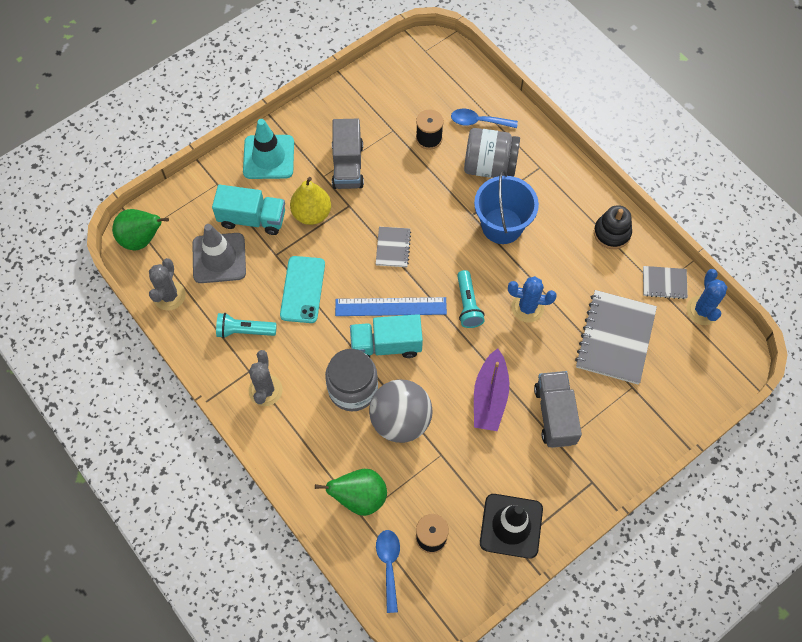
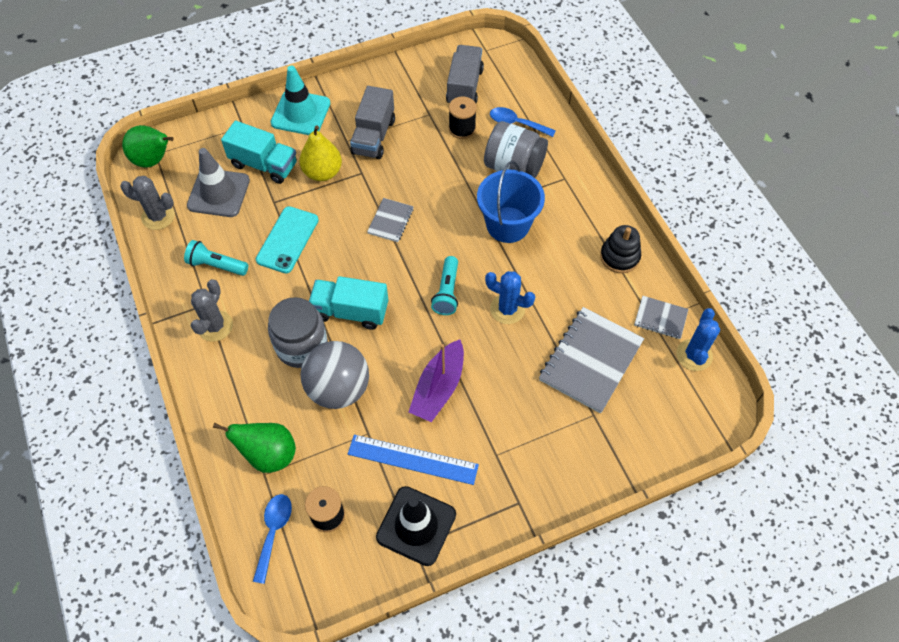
camera: 15 degrees right, 5 degrees down
grey cactus [149,258,186,310] -> grey cactus turned 75 degrees clockwise [120,176,175,230]
blue ruler [335,297,447,316] -> blue ruler moved to [348,435,479,485]
grey truck [534,371,582,448] -> grey truck moved to [446,45,484,103]

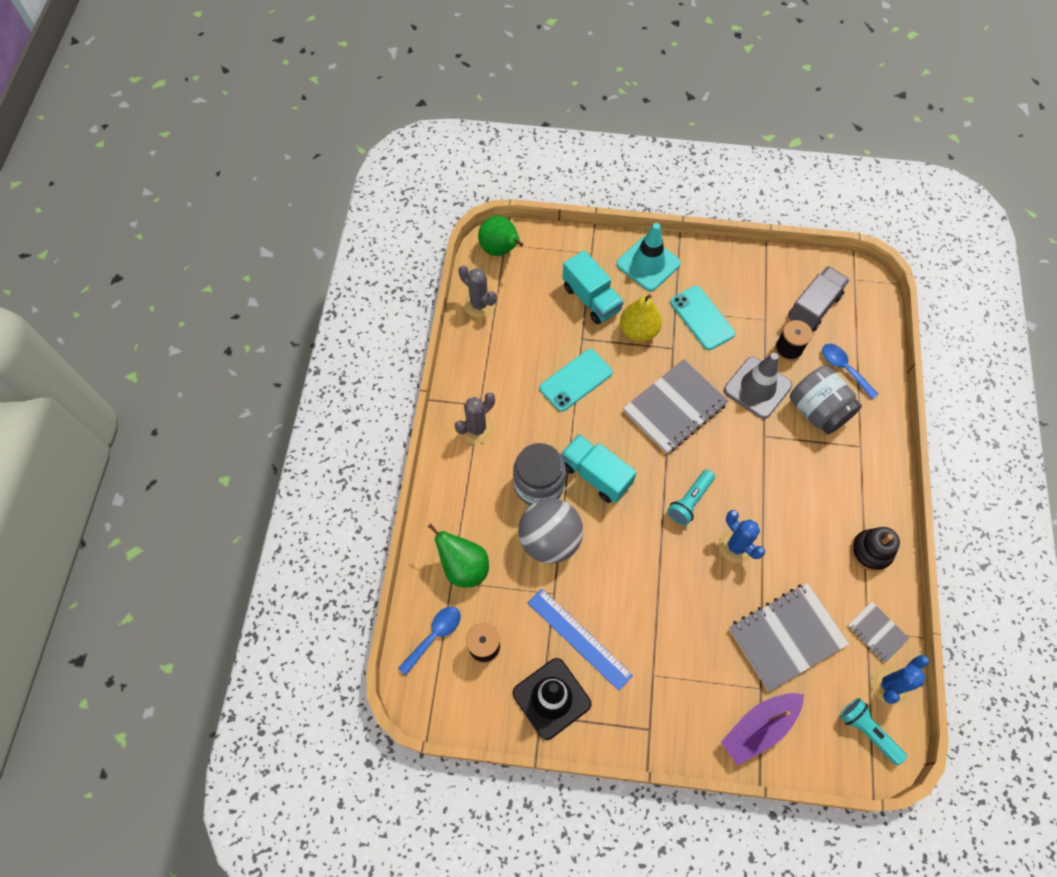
camera: 30 degrees right, 5 degrees up
turquoise flashlight [184,240,248,276] -> turquoise flashlight moved to [840,698,907,765]
grey traffic cone [187,148,250,217] -> grey traffic cone moved to [724,353,792,419]
grey truck [350,86,395,159] -> turquoise phone [670,286,735,350]
grey notebook [367,198,414,242] -> grey notebook [623,359,728,454], size x1.94
purple boat [409,340,464,422] -> purple boat moved to [721,693,804,765]
blue bucket [477,161,545,243] -> none

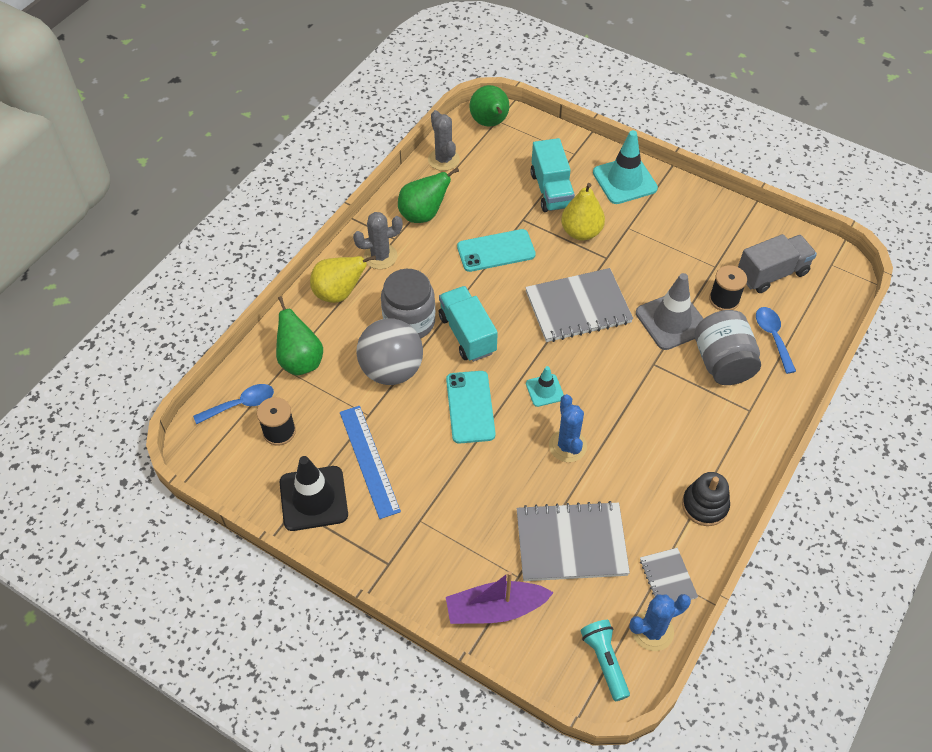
camera: 25 degrees right, 10 degrees down
turquoise flashlight [667,469,715,526] -> turquoise traffic cone [526,366,564,407]
turquoise phone [670,286,735,350] -> turquoise phone moved to [446,371,496,444]
none -> yellow pear [310,255,376,303]
none -> green pear [398,168,459,223]

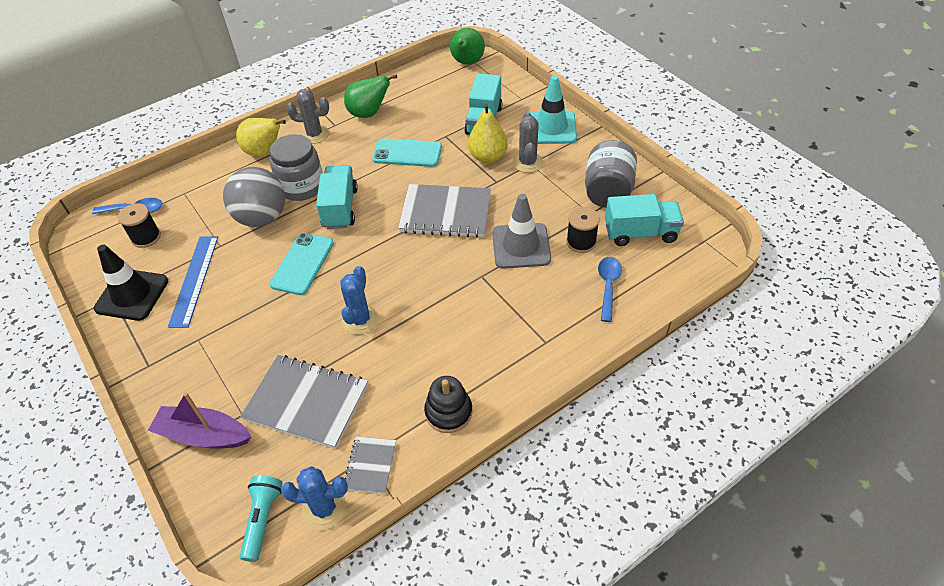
camera: 25 degrees right, 5 degrees down
green pear [276,296,323,375] -> none
grey cactus [428,110,460,171] -> grey cactus moved to [512,112,543,173]
turquoise traffic cone [526,366,564,407] -> none
grey jar [694,310,761,385] -> grey jar moved to [585,140,637,208]
grey truck [738,234,817,293] -> turquoise truck [605,194,684,246]

